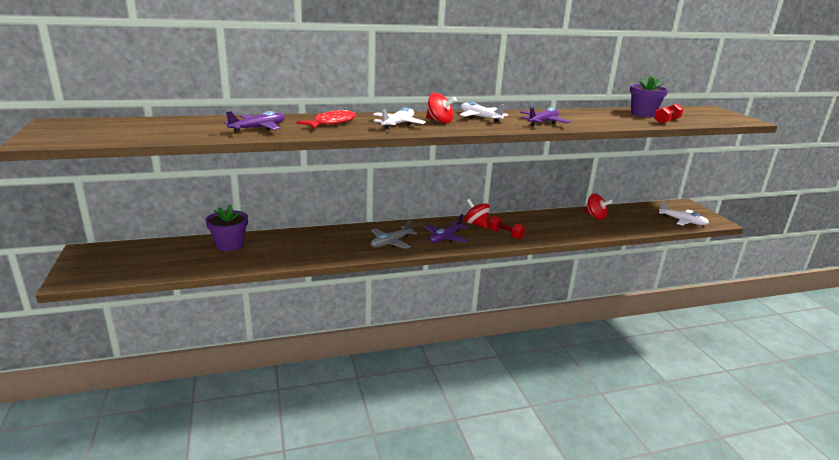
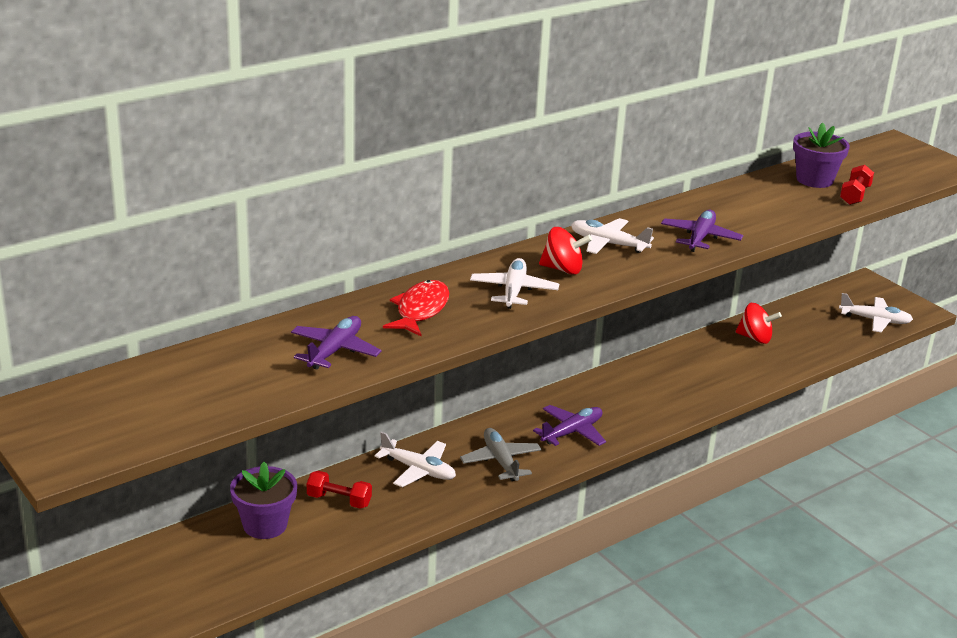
camera: 20 degrees left, 5 degrees up
grey plane [371,219,417,249] -> grey plane turned 135 degrees clockwise [460,428,542,481]
purple plane [424,214,469,243] -> purple plane turned 150 degrees counterclockwise [533,405,606,446]
red spinning top [464,199,490,228] -> none
red dumbbell [488,216,525,240] -> red dumbbell moved to [307,471,372,509]
none -> white plane [374,432,456,487]

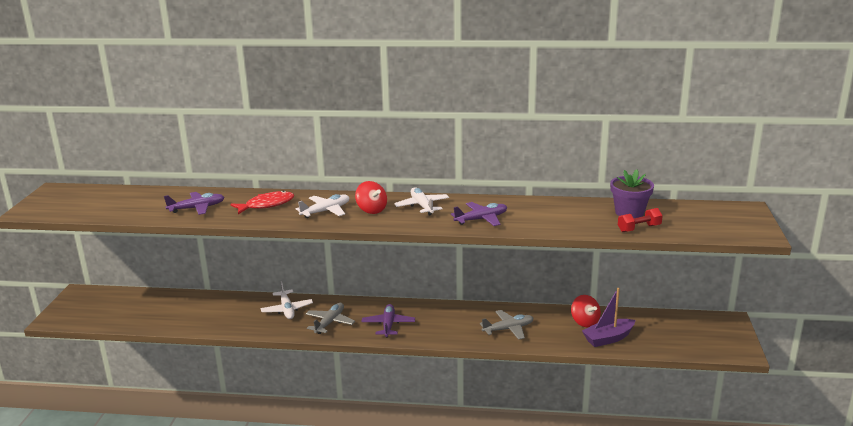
camera: 45 degrees right, 5 degrees down
purple flower pot [230,462,297,539] -> none
red dumbbell [307,471,372,509] -> none
purple plane [533,405,606,446] -> purple plane turned 90 degrees counterclockwise [361,304,415,337]
white plane [839,293,913,332] -> none
none -> grey plane [480,310,533,340]
none -> purple boat [582,288,635,347]

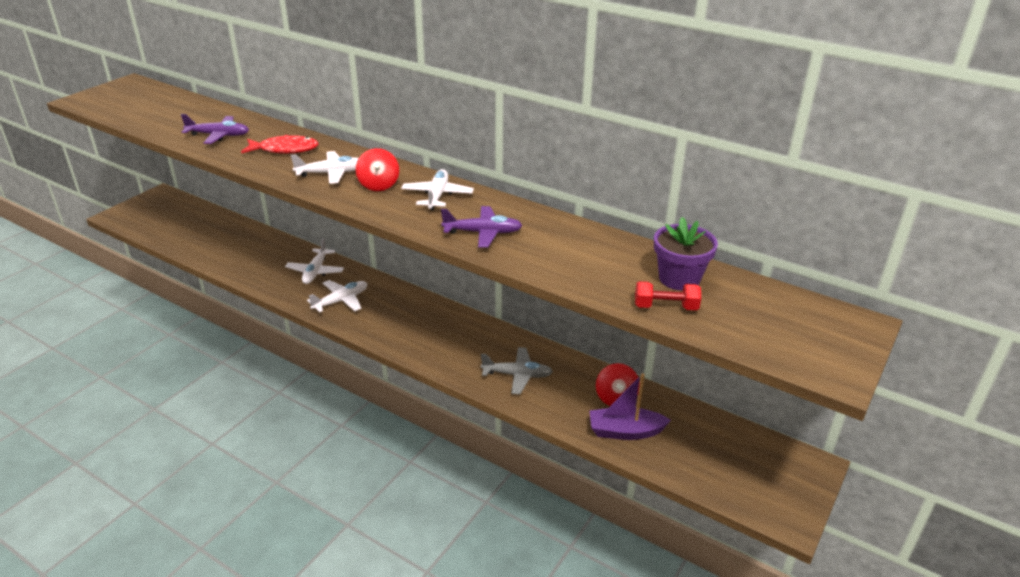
camera: 25 degrees right, 10 degrees up
grey plane [306,303,355,334] -> white plane [307,280,367,312]
purple plane [361,304,415,337] -> none

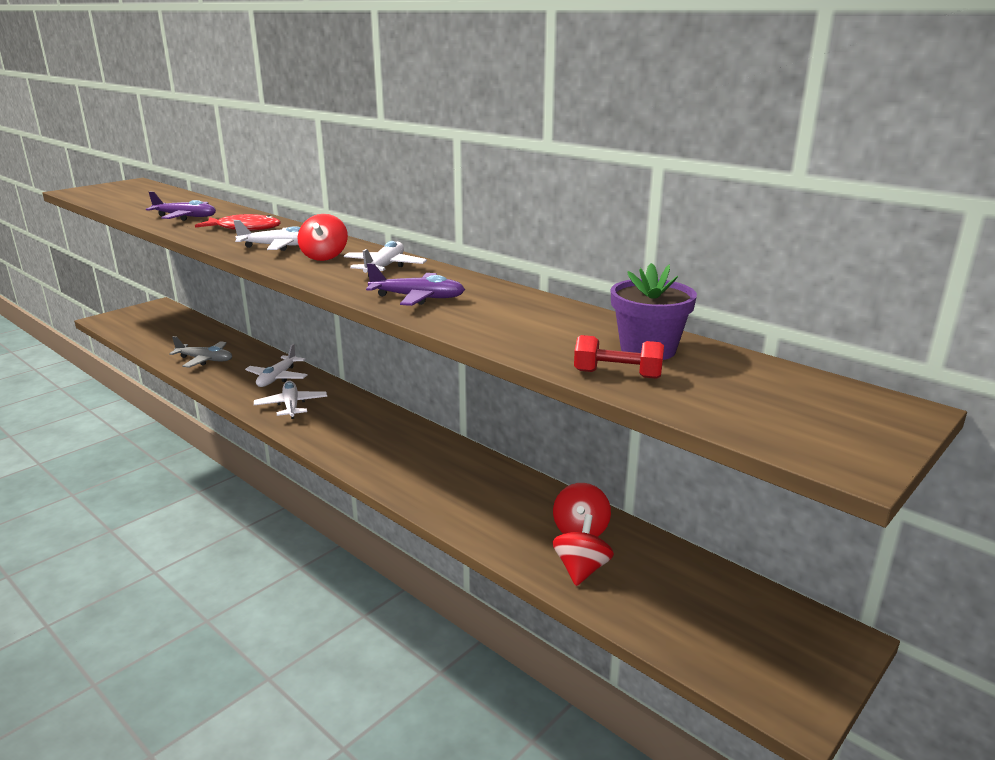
camera: 10 degrees right, 10 degrees down
white plane [307,280,367,312] -> white plane turned 75 degrees counterclockwise [254,381,327,419]
grey plane [481,347,553,394] -> grey plane moved to [169,336,232,368]
purple boat [589,373,671,440] -> red spinning top [553,514,614,586]

